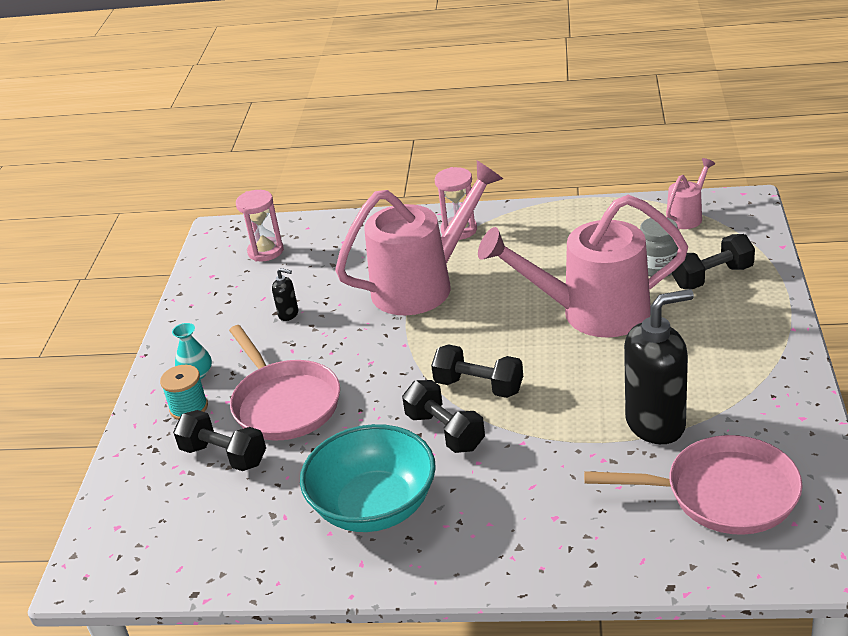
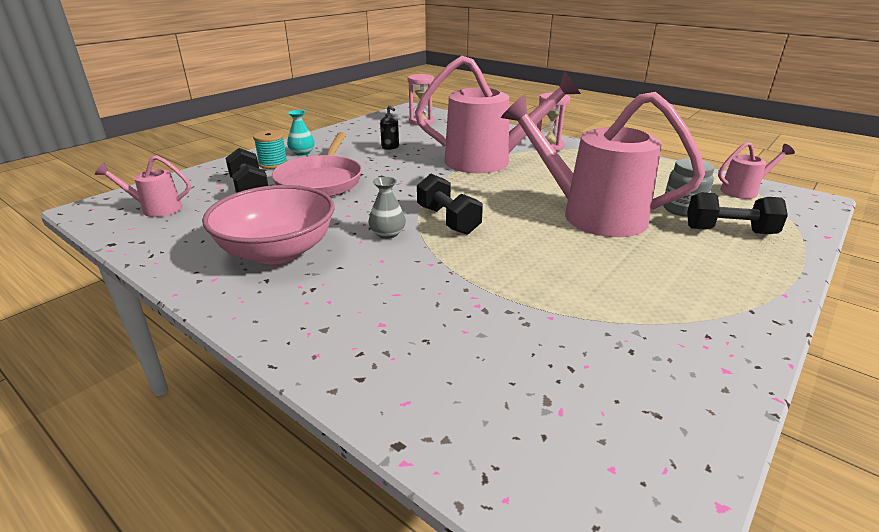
camera: 30 degrees right, 5 degrees down
turquoise bowl [300,424,436,532] -> pink bowl [202,185,335,264]
black dumbbell [402,380,485,453] -> grey vase [369,177,406,239]
pink pan [584,435,803,535] -> none
black soap dispenser [624,289,694,444] -> none
none -> pink watering can [95,155,191,217]

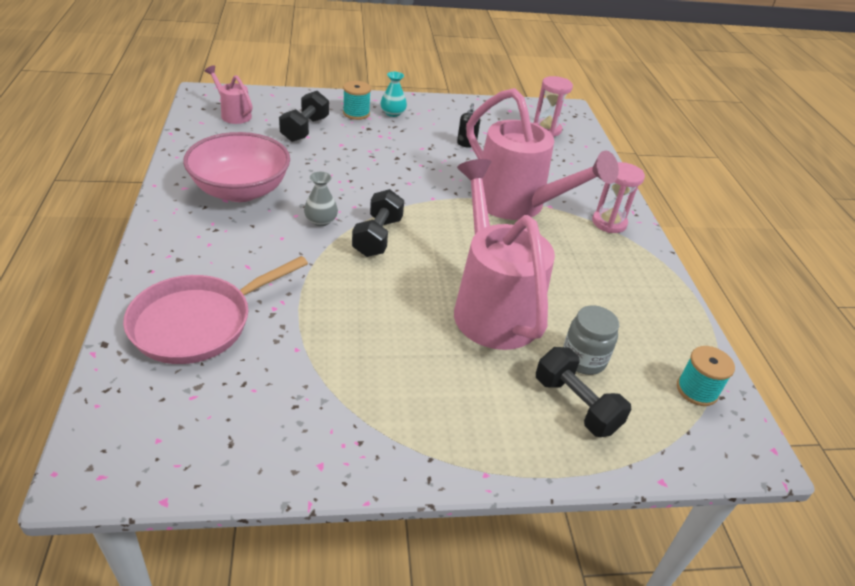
camera: 40 degrees right, 10 degrees up
pink pan [272,132,362,197] -> pink pan moved to [123,256,308,364]
pink watering can [718,142,795,199] -> turquoise spool [677,346,735,406]

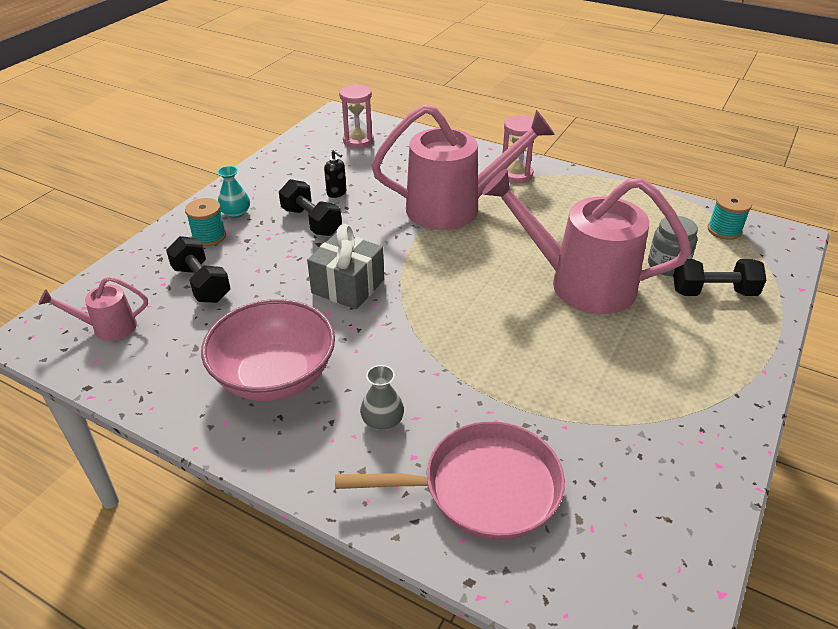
camera: 50 degrees left, 0 degrees up
pink pan [123,256,308,364] -> pink pan turned 90 degrees counterclockwise [335,421,565,540]
grey vase [304,172,338,226] -> grey vase moved to [360,365,404,430]
black dumbbell [352,189,404,257] -> black dumbbell moved to [279,179,342,236]
none -> grey gift [307,224,384,310]

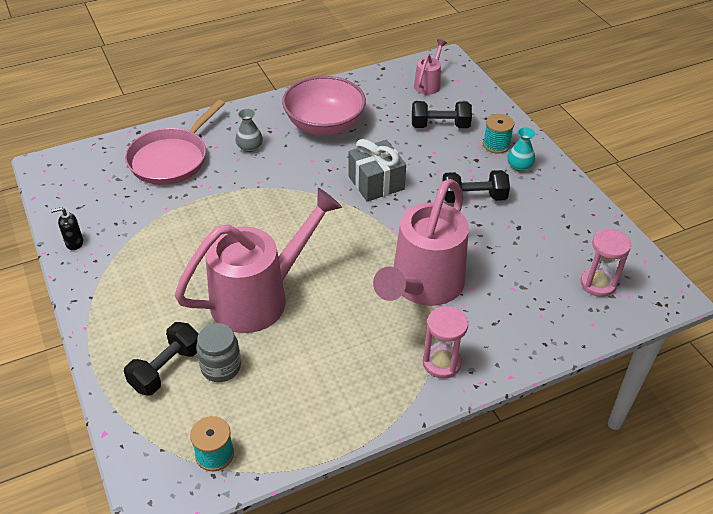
camera: 125 degrees right, 5 degrees up
black soap dispenser [324,150,346,198] -> black soap dispenser moved to [51,207,83,250]

